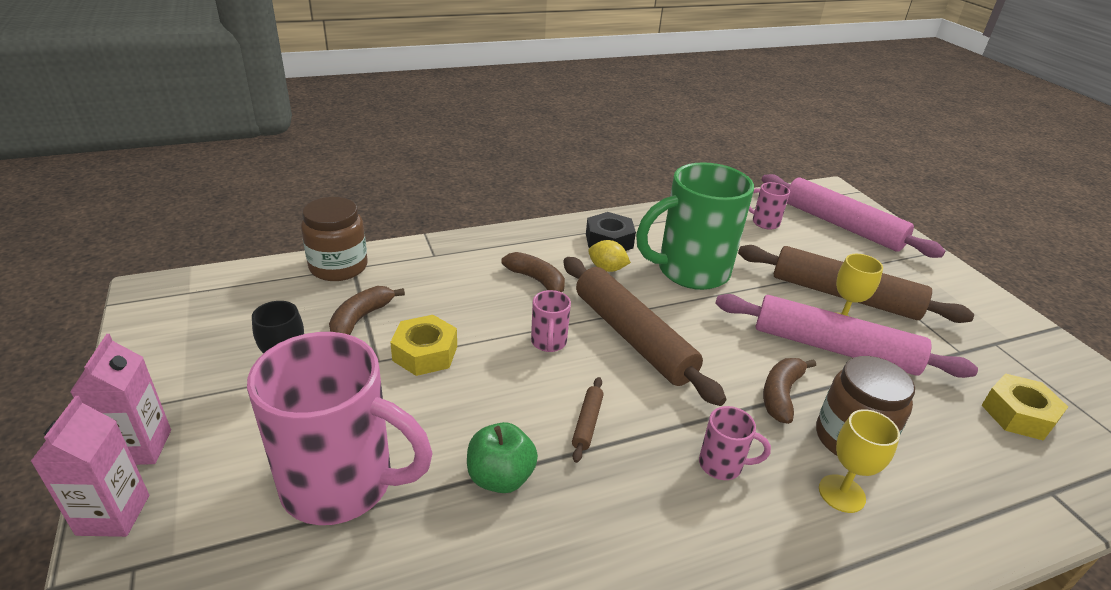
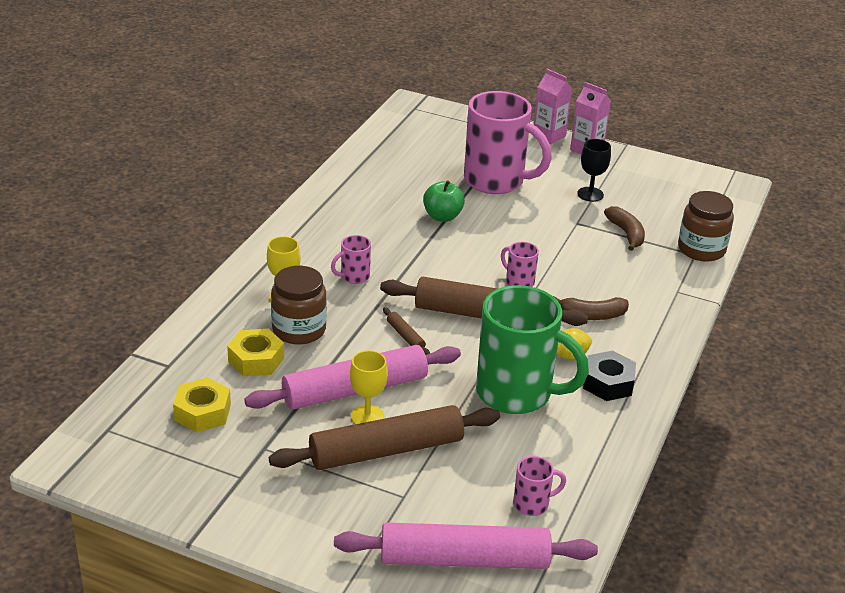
camera: 135 degrees right, 0 degrees up
pink mug [247,332,433,525] -> pink mug turned 120 degrees counterclockwise [464,91,552,194]
yellow nut [390,315,457,376] -> yellow nut moved to [227,329,284,376]
brown rolling pin [572,377,604,463] -> brown rolling pin moved to [383,307,430,355]
green mug [636,162,754,290] -> green mug turned 90 degrees clockwise [476,285,589,414]
brown banana [763,358,816,424] -> none

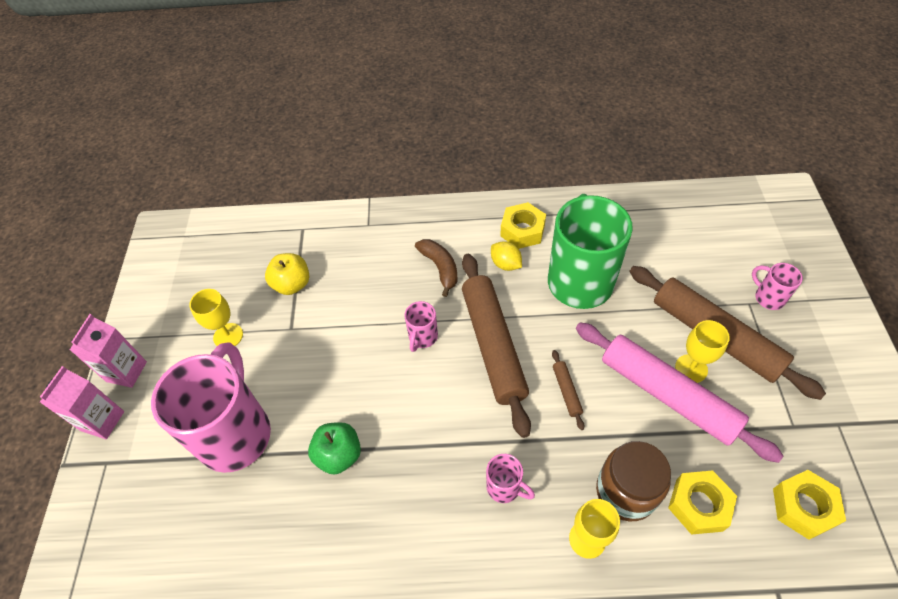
camera: 110 degrees left, 20 degrees up
pink rolling pin [334,522,598,569] -> none
brown rolling pin [383,307,430,355] -> brown rolling pin turned 45 degrees counterclockwise [552,350,584,430]
pink mug [513,456,566,516] -> pink mug moved to [752,263,803,310]
black goblet [577,139,611,202] -> yellow goblet [189,289,243,346]
black nut [583,350,636,401] -> yellow nut [500,202,546,249]
brown banana [604,206,645,251] -> yellow apple [265,253,309,295]
brown jar [678,191,734,262] -> none

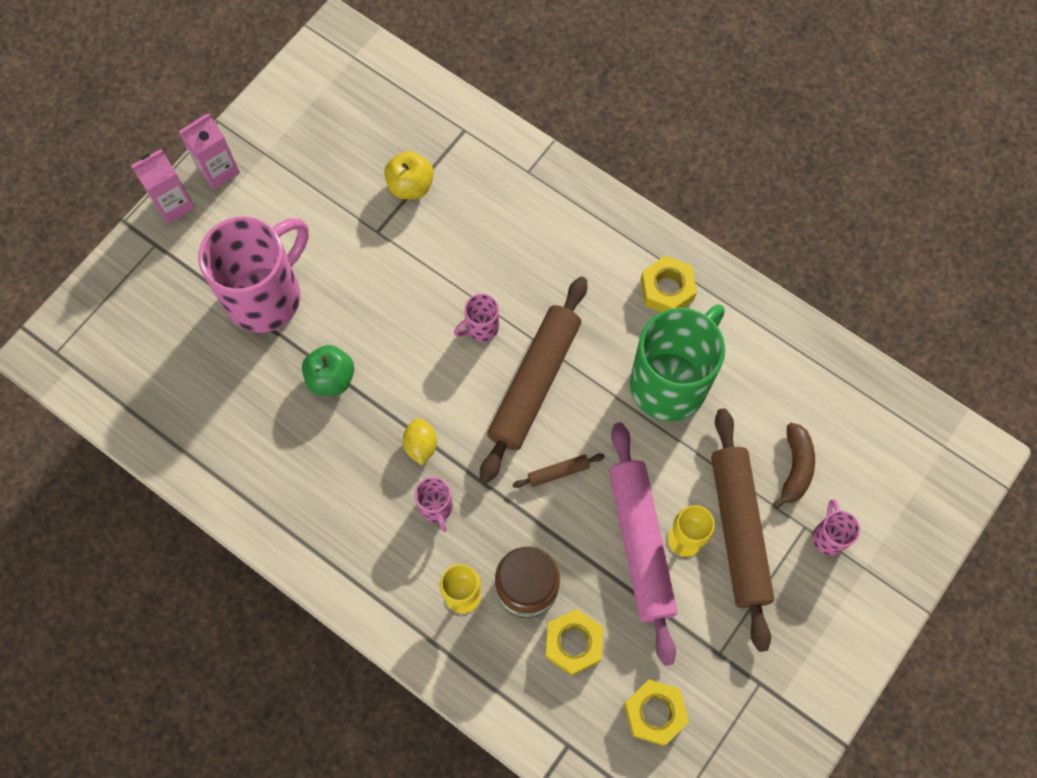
camera: 35 degrees right, 15 degrees up
yellow goblet [189,289,243,346] -> none
brown banana [415,239,458,297] -> brown banana moved to [773,423,815,509]
yellow lemon [491,241,522,271] -> yellow lemon moved to [403,418,437,465]
brown rolling pin [552,350,584,430] -> brown rolling pin turned 45 degrees clockwise [513,454,605,488]

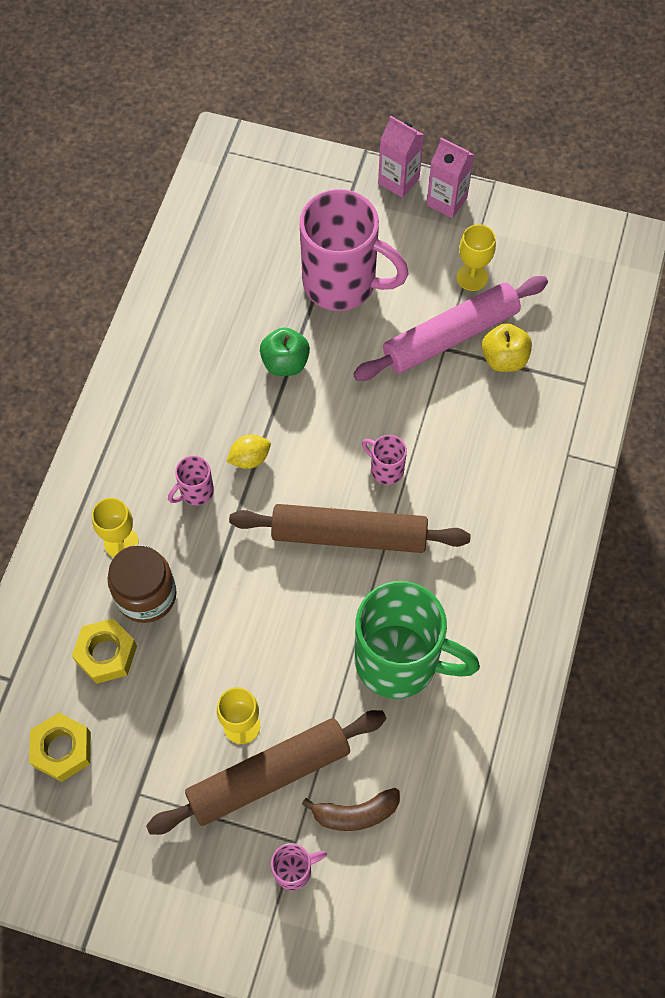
camera: 70 degrees right, 5 degrees down
brown rolling pin [513,454,605,488] -> none
pink rolling pin [609,422,678,666] -> pink rolling pin moved to [353,276,548,381]
yellow nut [641,255,697,312] -> none
none -> yellow goblet [456,224,496,291]

